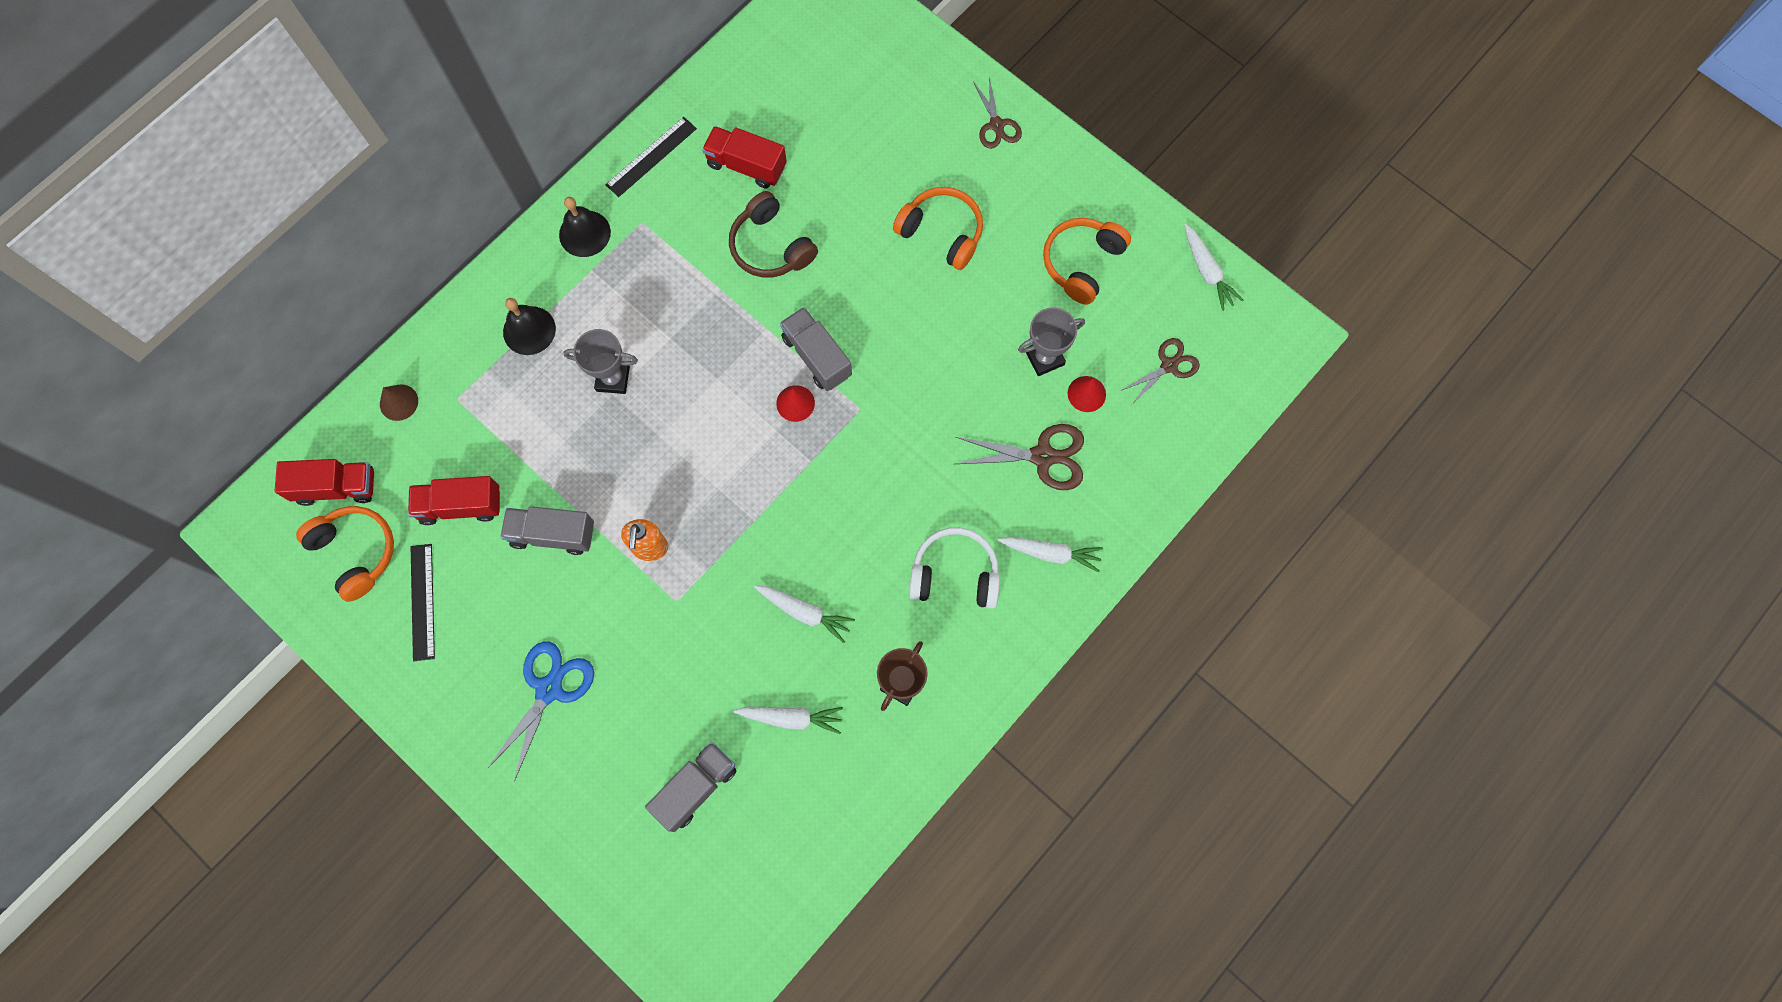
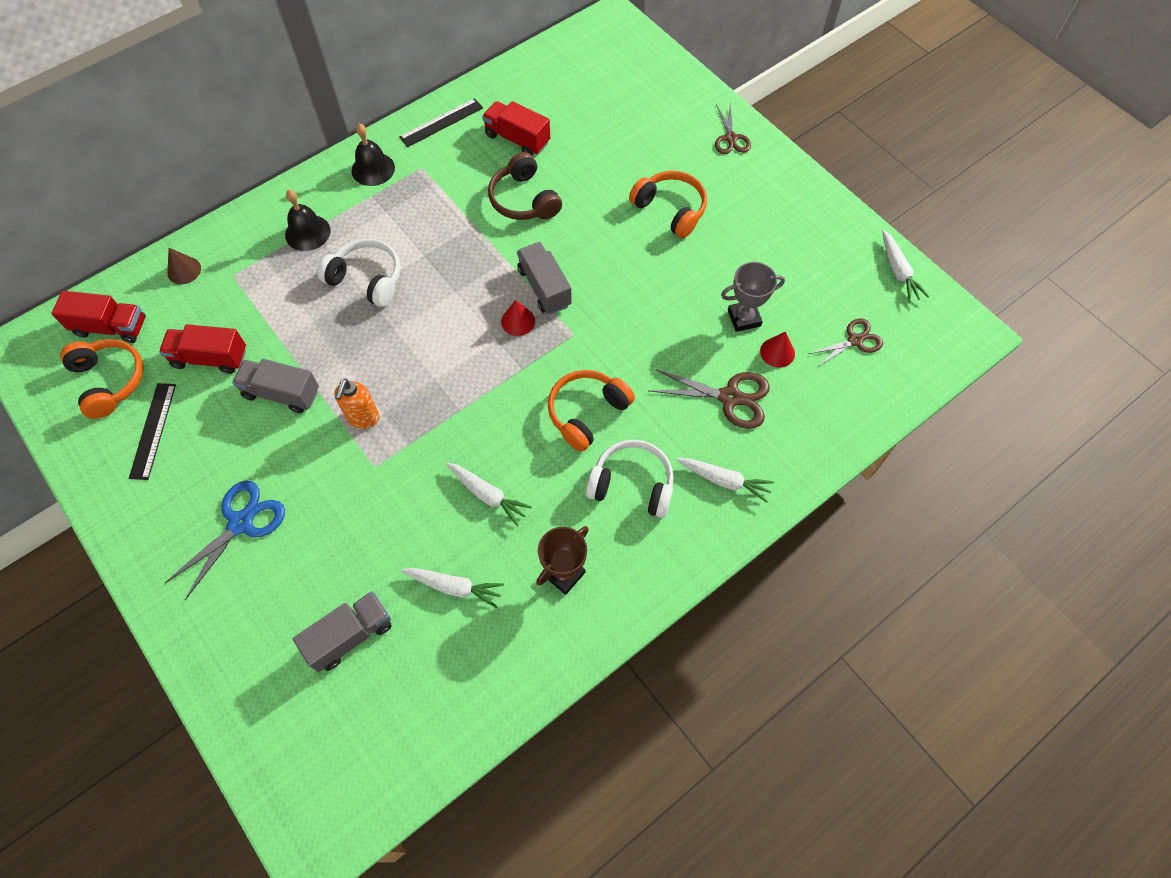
camera: 10 degrees right, 10 degrees down
grey trophy [564,329,638,394] -> white headphones [317,239,400,307]
orange headphones [1043,218,1131,305] -> orange headphones moved to [548,370,635,452]

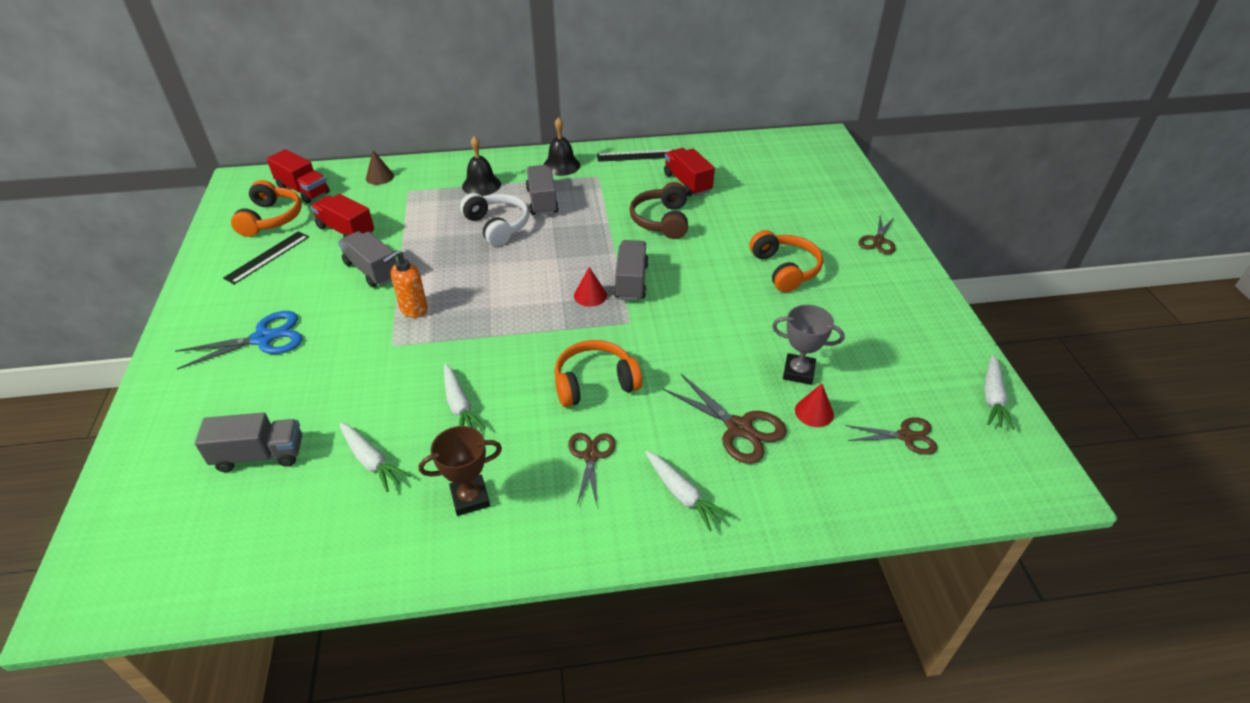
camera: 30 degrees right, 20 degrees down
white headphones [586,440,674,518] -> brown scissors [568,433,615,505]
none -> grey truck [526,165,559,216]

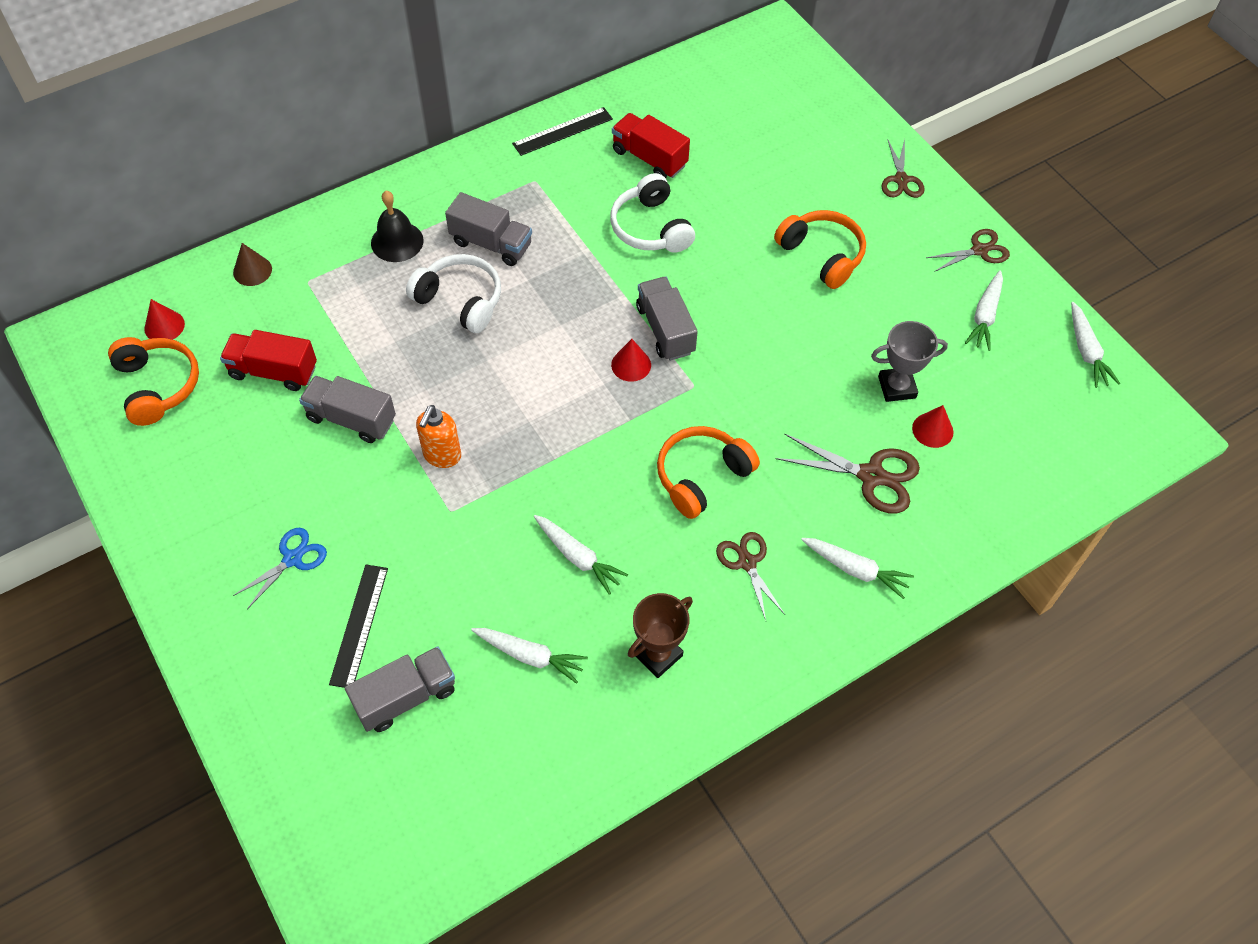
camera: 25 degrees left, 15 degrees up
blue scissors [175,311,303,370] -> blue scissors [233,527,327,609], size x0.66
black ruler [223,231,309,284] -> black ruler moved to [329,565,388,688]
red truck [267,149,330,204] -> red cone [144,299,185,340]
grey truck [526,165,559,216] -> grey truck turned 150 degrees clockwise [445,192,532,266]
black bell [543,117,580,176] -> none
brown headphones [630,182,688,239] -> white headphones [610,173,695,253]
brown scissors [845,417,938,455] -> brown scissors moved to [926,229,1010,272]
none -> white carrot [965,270,1003,351]

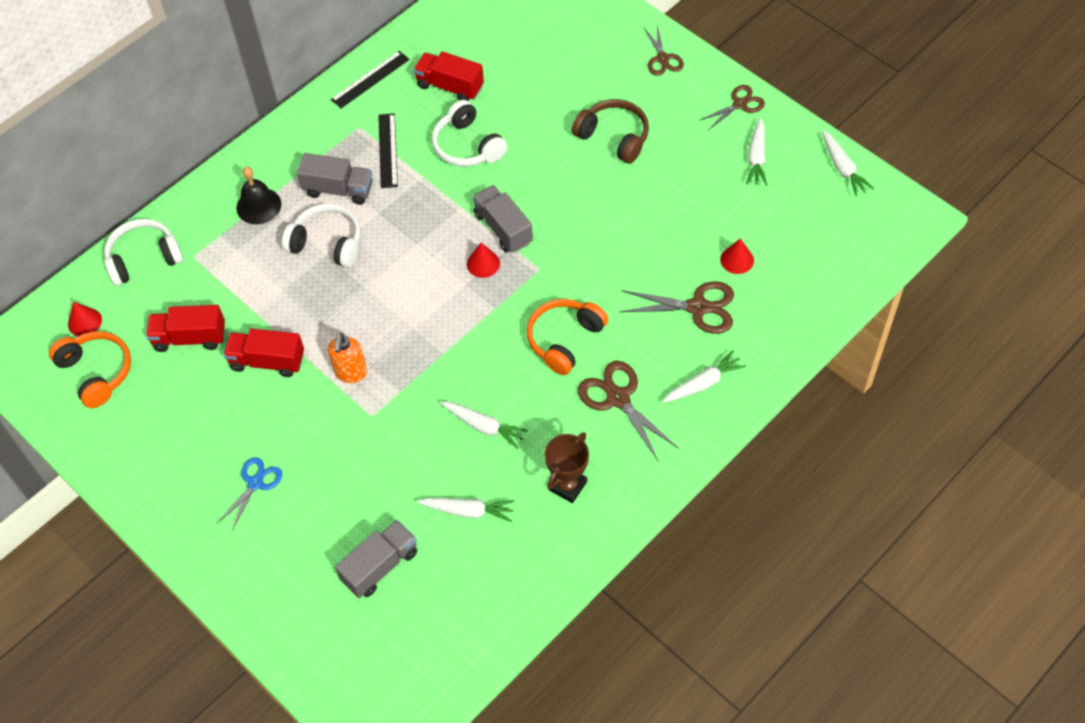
camera: 10 degrees left, 0 degrees up
brown cone [233,243,272,286] -> white headphones [104,219,183,286]
grey truck [299,376,396,443] -> red truck [223,328,304,377]
black ruler [329,565,388,688] -> black ruler moved to [378,113,398,188]
brown scissors [716,532,785,620] -> brown scissors [578,361,679,462], size x1.52
orange headphones [774,210,866,289] -> brown headphones [572,99,649,164]
white carrot [801,538,914,599] -> white carrot turned 45 degrees counterclockwise [662,350,746,403]
grey trophy [871,321,948,402] -> none

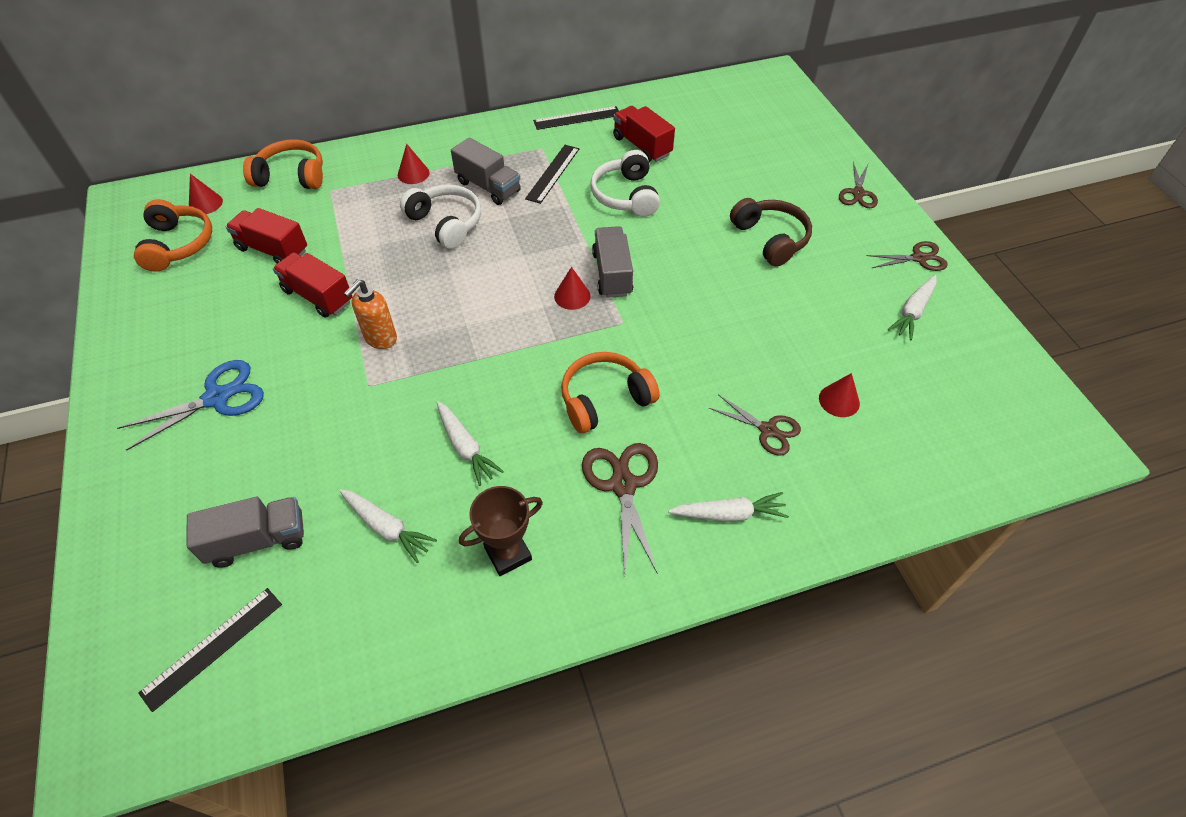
camera: 25 degrees right, 5 degrees down
white headphones [104,219,183,286] -> orange headphones [243,139,323,189]
blue scissors [217,457,282,531] -> blue scissors [117,360,264,451], size x1.52
black bell [237,167,281,224] -> red cone [398,144,429,184]
brown scissors [619,281,734,334] -> brown scissors [709,394,801,456], size x0.66
white carrot [822,130,874,196] -> none
none -> black ruler [138,588,282,712]

